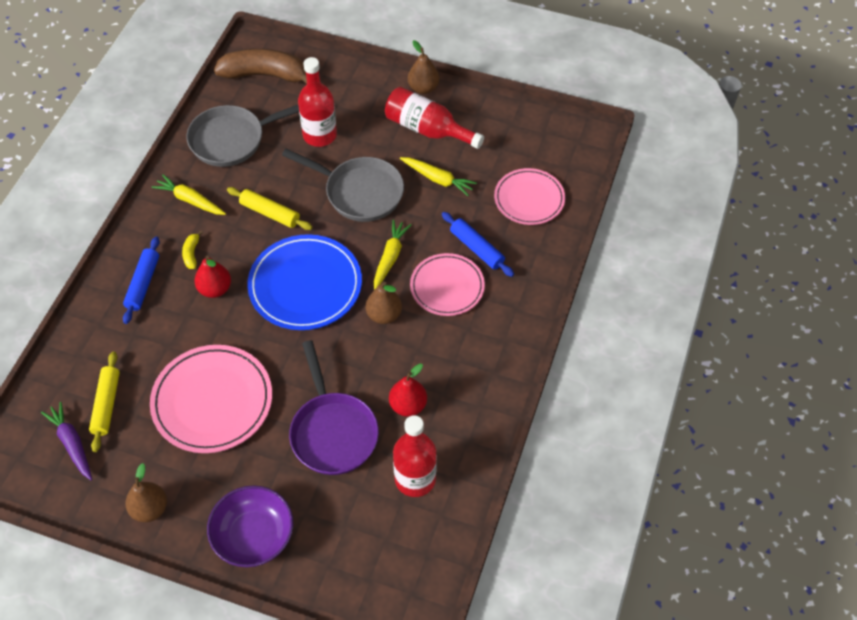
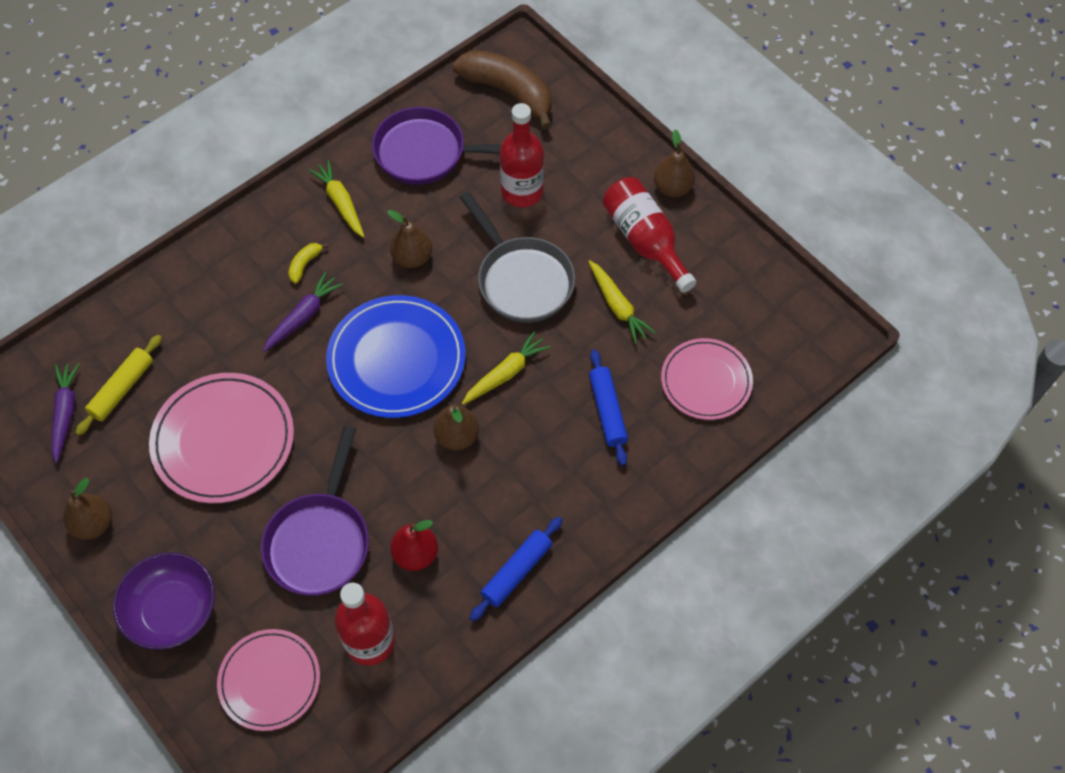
camera: 30 degrees right, 5 degrees up
blue rolling pin [123,236,159,324] -> blue rolling pin moved to [470,517,562,621]
grey pan [187,105,299,167] -> purple pan [372,107,502,185]
red pear [194,255,231,298] -> purple carrot [263,272,343,352]
yellow rolling pin [227,187,313,230] -> brown pear [387,210,432,268]
pink plate [410,253,485,316] -> pink plate moved to [217,629,320,731]

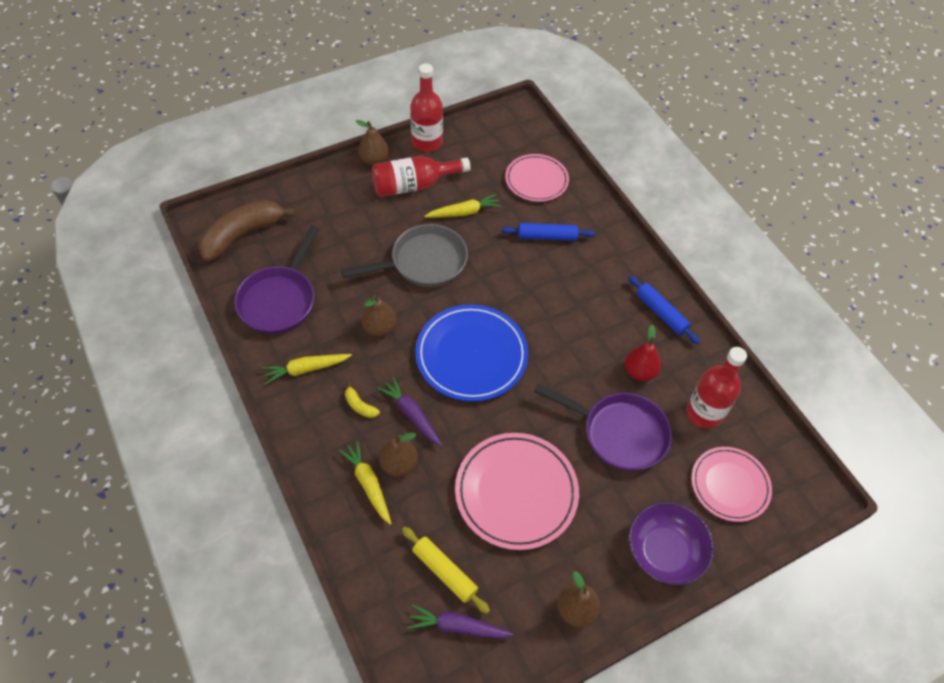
camera: 80 degrees left, 5 degrees down
brown pear [434,404,479,450] -> brown pear moved to [379,433,418,477]
yellow carrot [462,331,551,405] -> yellow carrot moved to [338,440,392,525]
red bottle [500,103,544,207] -> red bottle moved to [410,63,443,152]

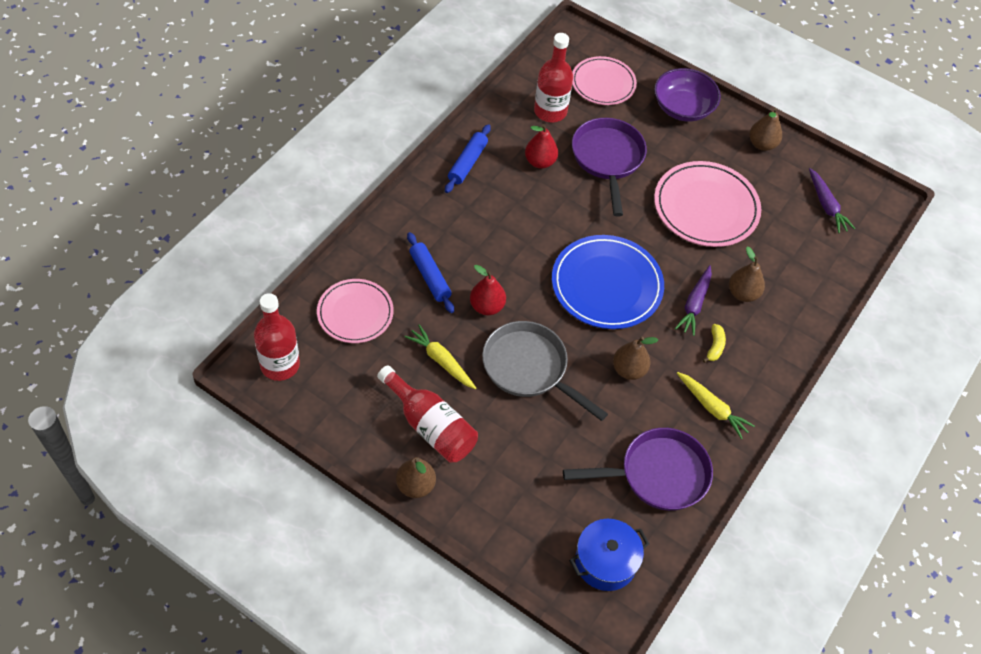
camera: 120 degrees left, 0 degrees up
brown banana [198,200,296,262] -> blue pot [569,519,649,591]
yellow carrot [338,440,392,525] -> none
yellow rolling pin [402,527,490,614] -> none
red bottle [410,63,443,152] -> red bottle moved to [254,293,300,381]
none -> red pear [470,265,506,315]

